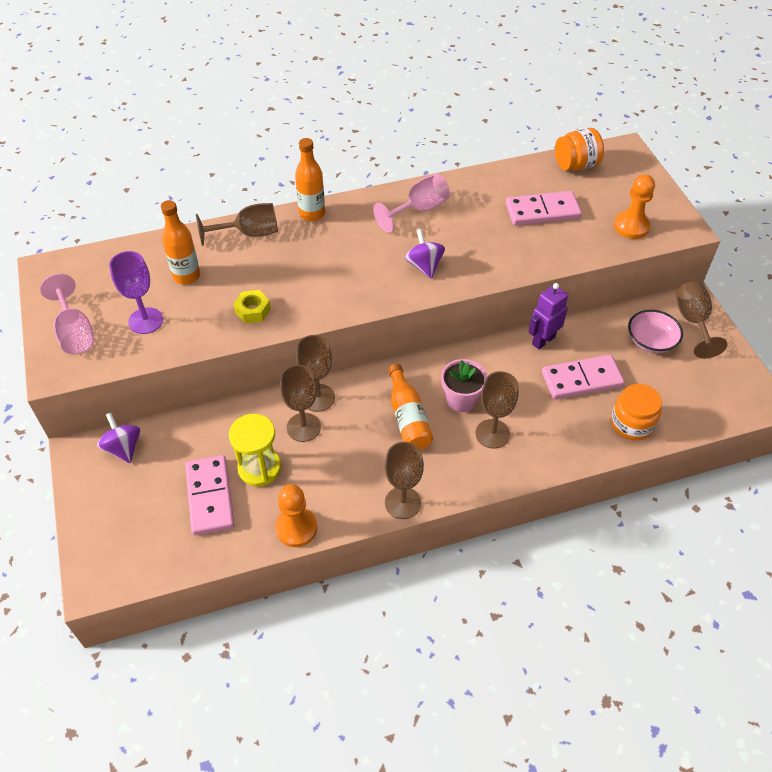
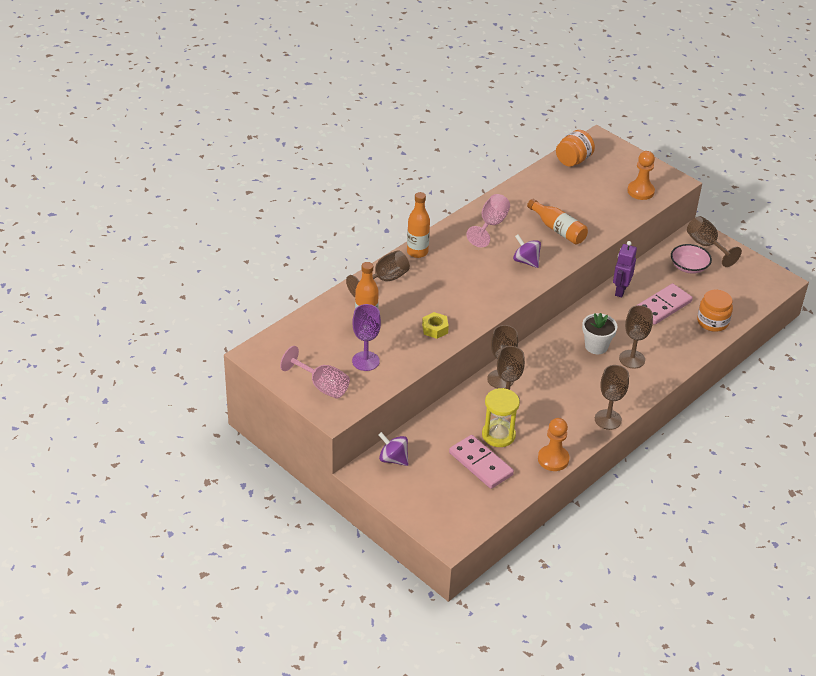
camera: 30 degrees left, 10 degrees down
orange bottle [388,364,433,450] -> orange bottle moved to [527,199,588,244]
pink flower pot [441,359,487,412] -> white flower pot [582,313,617,354]
pink domino [506,191,582,226] -> none

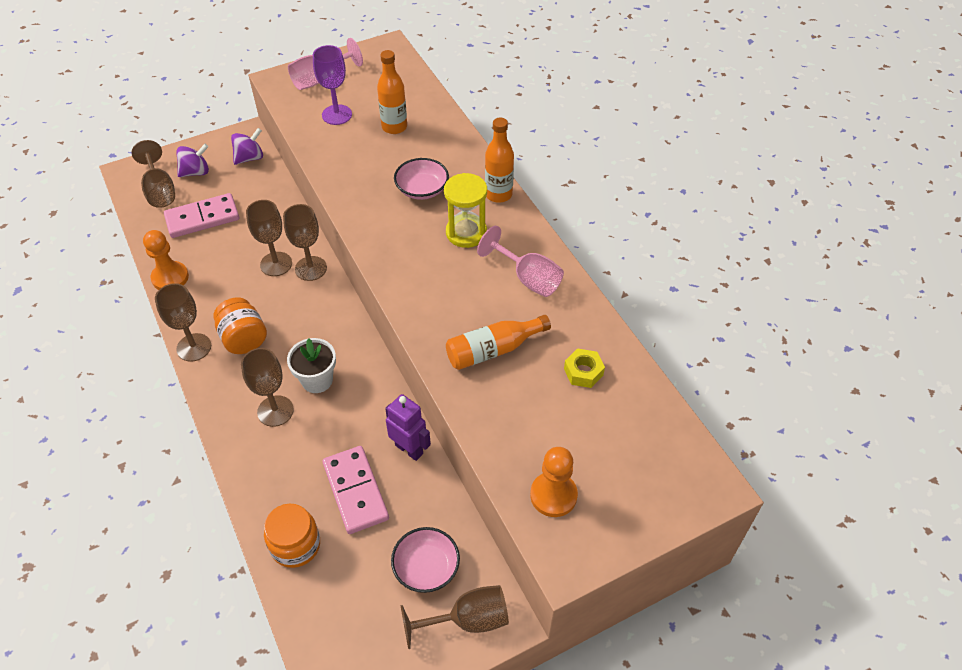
camera: 110 degrees right, 10 degrees up
brown goblet [346,250,410,297] -> brown goblet moved to [132,140,175,208]
yellow nut [422,312,449,339] -> yellow nut moved to [564,348,605,388]
yellow hourglass [482,388,520,447] -> yellow hourglass moved to [444,173,487,248]
purple spinning top [513,234,541,268] -> purple spinning top moved to [176,144,209,177]
orange jar [556,130,595,167] -> orange jar moved to [213,297,267,354]
none -> pink bowl [394,158,449,200]

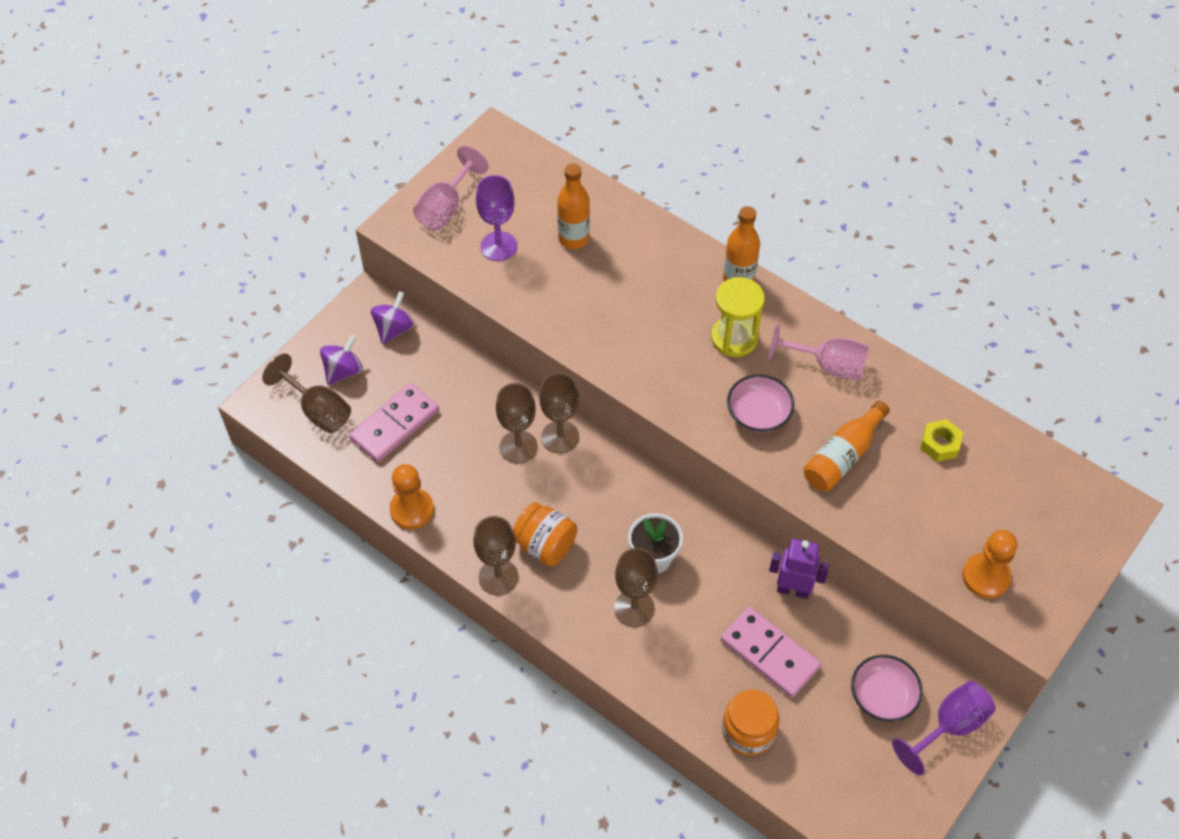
camera: 25 degrees left, 5 degrees up
pink bowl [394,158,449,200] -> pink bowl moved to [727,374,794,432]
brown goblet [400,585,509,649] -> purple goblet [892,681,996,775]

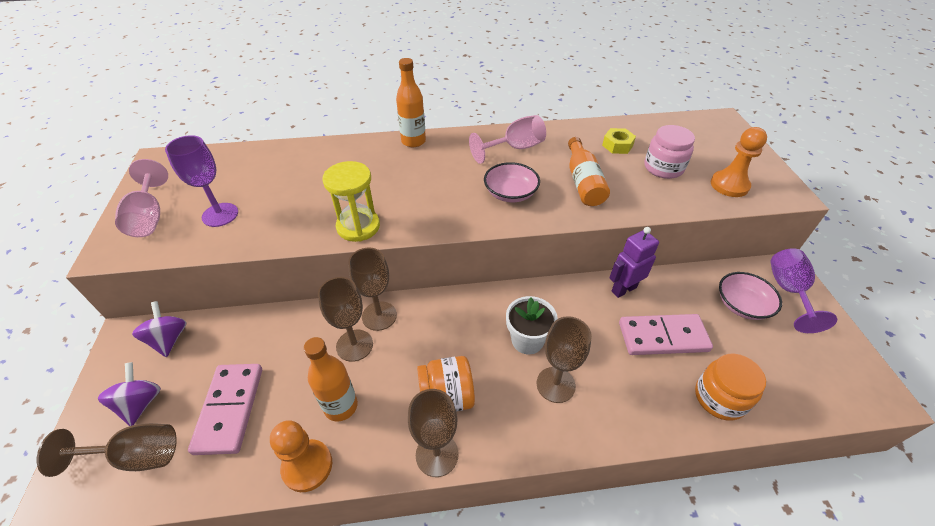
camera: 45 degrees left, 10 degrees down
orange bottle [557,163,590,249] -> orange bottle moved to [304,337,358,422]
yellow hourglass [711,277,765,357] -> yellow hourglass moved to [322,161,380,242]
none -> pink jar [644,125,695,179]

